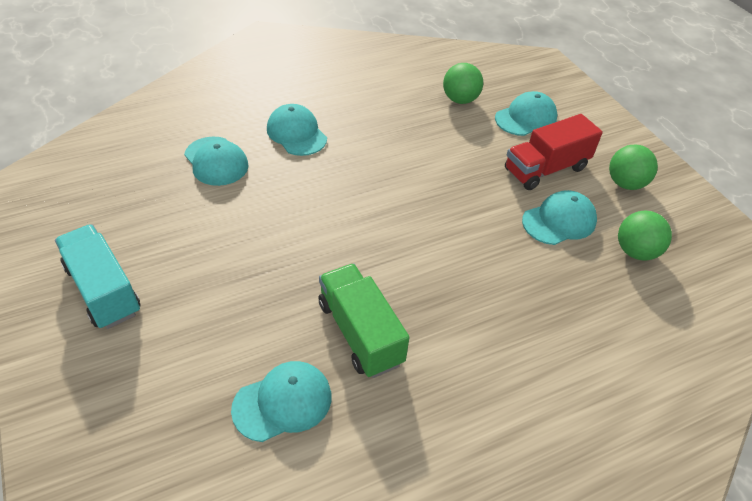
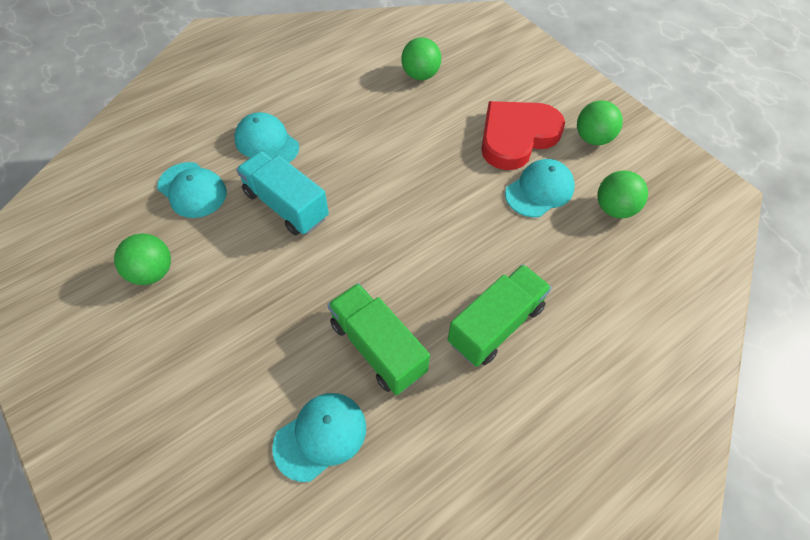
camera: 10 degrees left, 10 degrees up
turquoise truck [55,224,140,329] -> turquoise truck moved to [236,151,329,236]
turquoise cap [495,91,558,136] -> none
red truck [505,114,603,190] -> red heart [481,101,565,170]
none -> green ball [114,234,171,285]
none -> green truck [448,264,552,367]

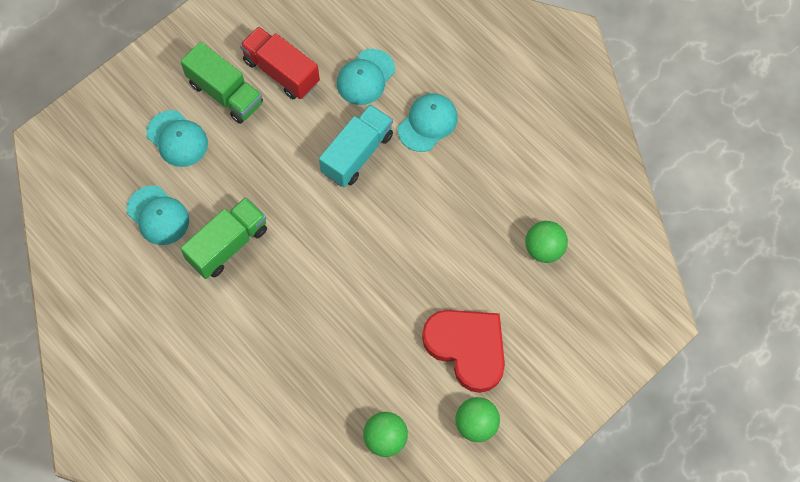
camera: 85 degrees right, 10 degrees up
green ball [114,234,171,285] -> red truck [240,26,320,99]
green truck [448,264,552,367] -> green truck moved to [181,42,263,124]
turquoise cap [505,159,575,217] -> turquoise cap moved to [147,110,208,167]

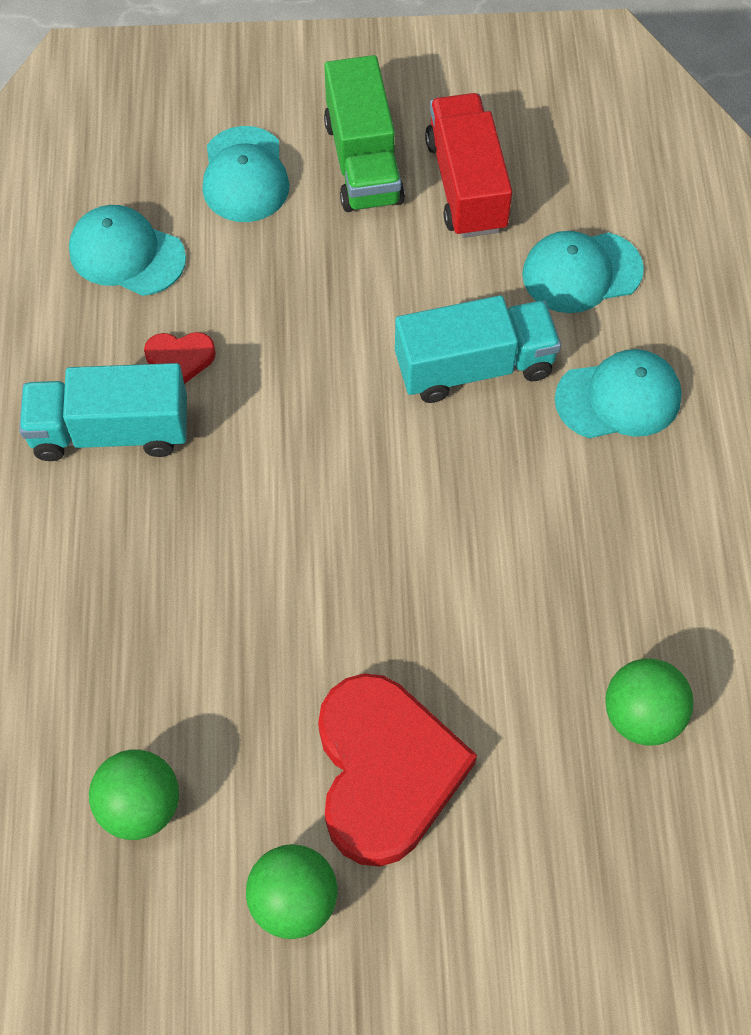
camera: 40 degrees right, 5 degrees down
turquoise cap [127,185,189,245] -> turquoise cap turned 120 degrees clockwise [69,205,186,296]
green truck [180,197,267,279] -> red heart [144,332,216,384]
none -> turquoise truck [19,363,187,461]

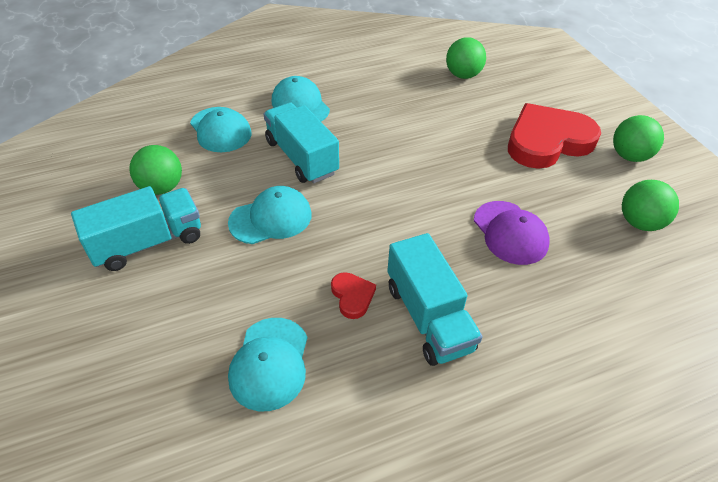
camera: 110 degrees left, 15 degrees down
turquoise cap [203,126,289,222] -> turquoise cap moved to [228,186,312,244]
green truck [324,55,405,212] -> turquoise truck [71,186,201,271]
red truck [425,93,512,238] -> green ball [129,145,182,195]
none -> purple cap [474,201,550,265]

